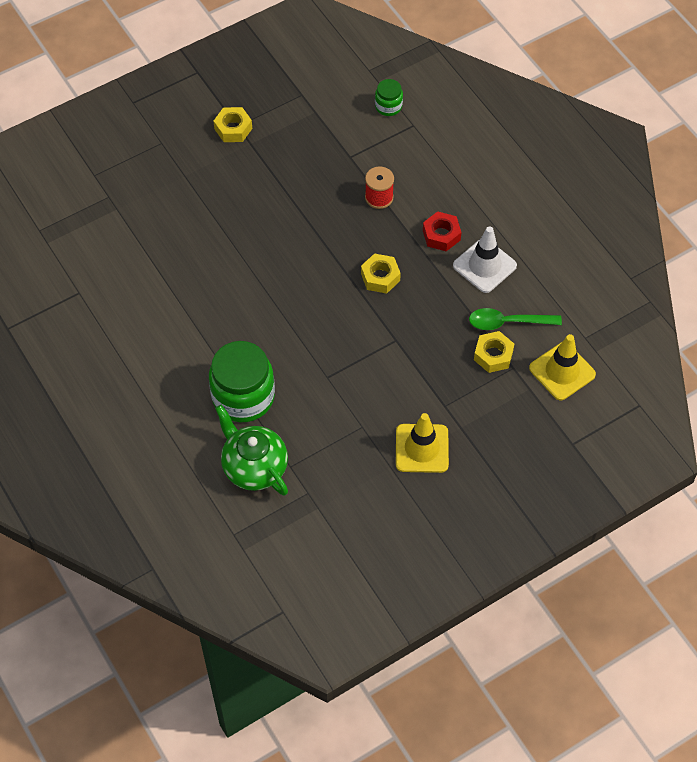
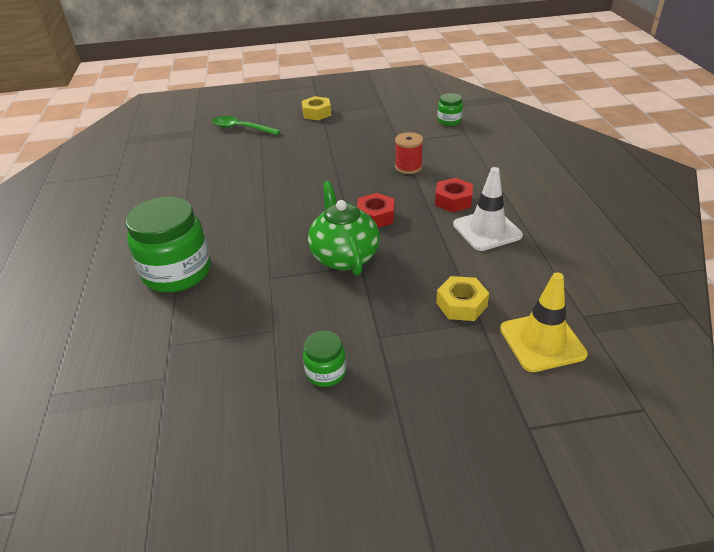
camera: 25 degrees right, 20 degrees down
green teapot [215,405,288,496] -> green teapot moved to [308,181,380,275]
yellow nut [361,253,401,294] -> red nut [357,193,394,228]
yellow traffic cone [396,413,449,473] -> green jar [303,331,346,387]
green spoon [469,308,562,330] -> green spoon moved to [212,116,281,135]

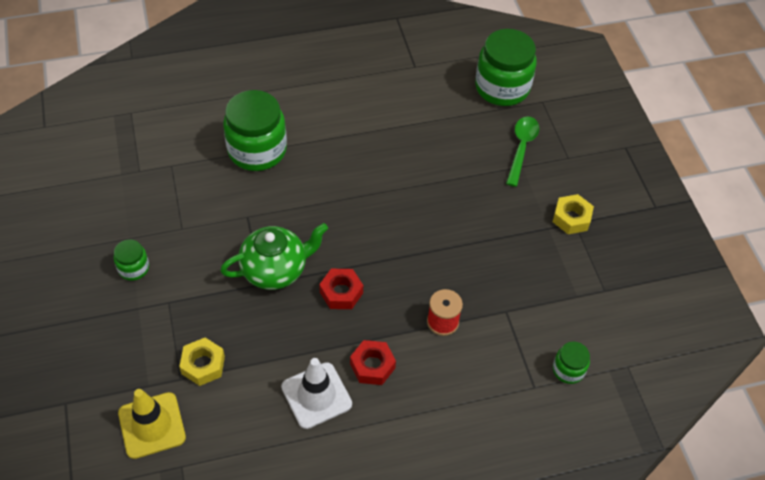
camera: 80 degrees right, 15 degrees up
none -> green jar [475,29,537,106]

